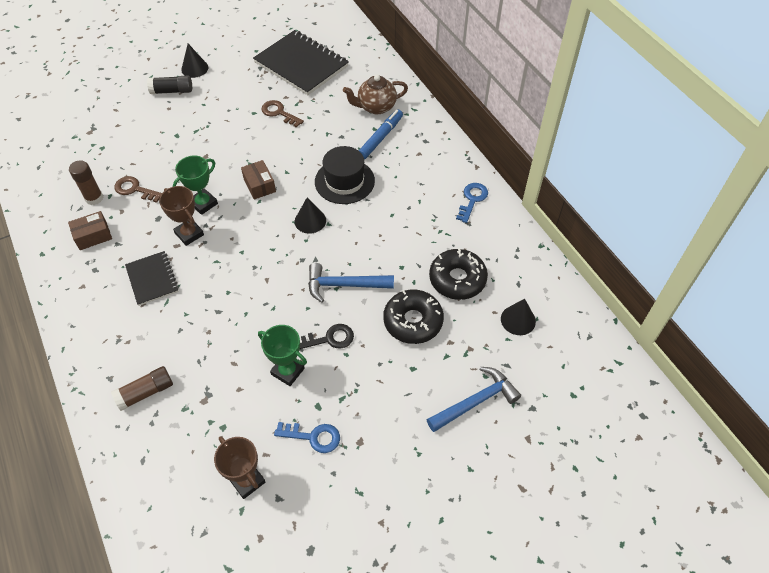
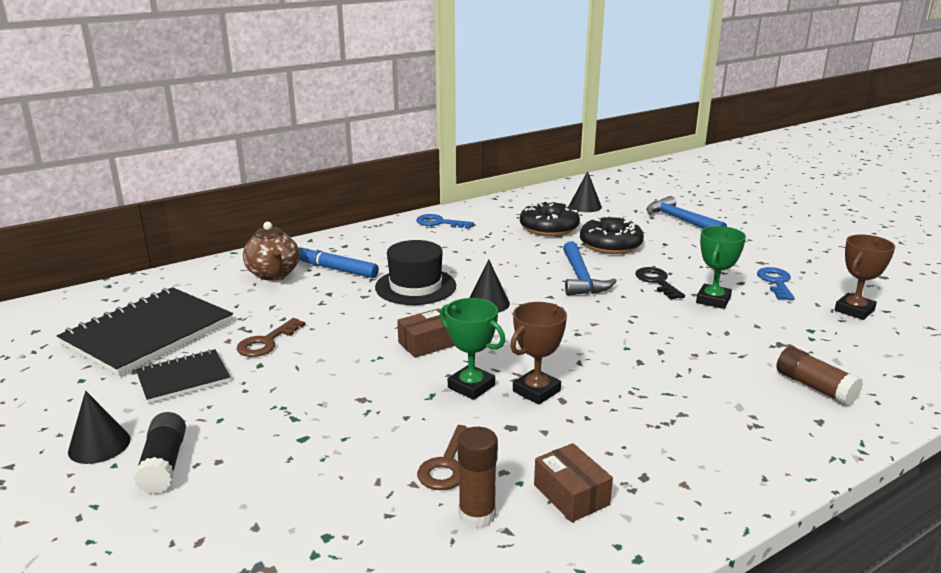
camera: 95 degrees left, 30 degrees down
black notebook [125,251,179,306] -> black notebook moved to [136,349,230,403]

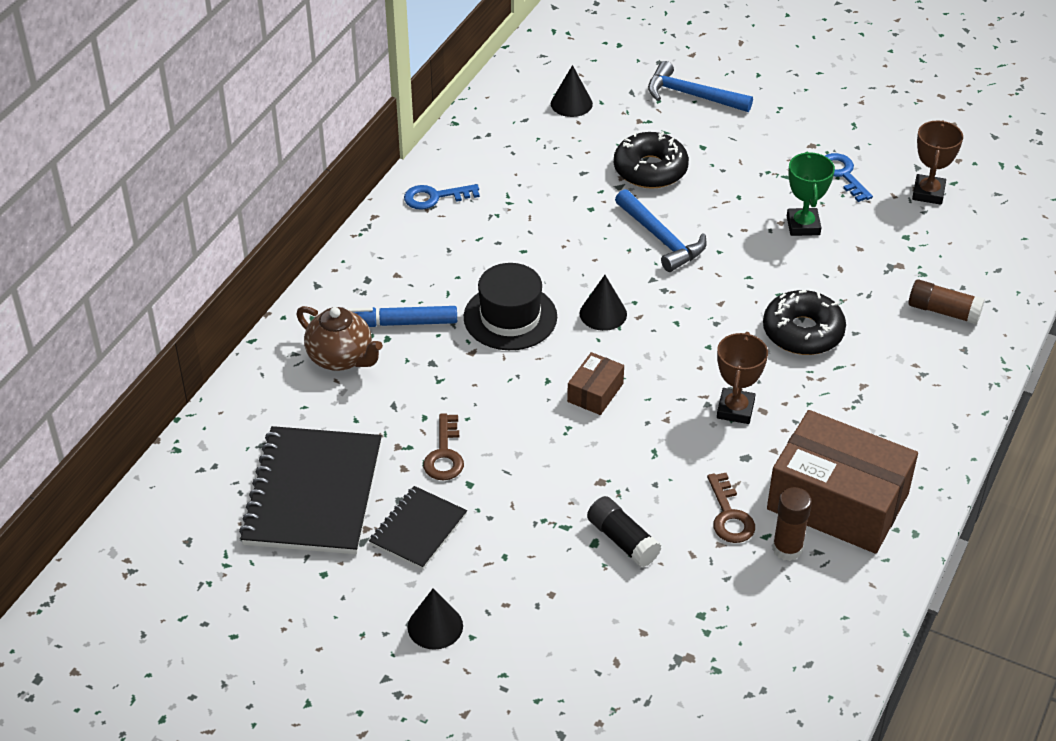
camera: 30 degrees left, 20 degrees up
black glue stick [133,412,186,494] -> black glue stick moved to [587,496,661,567]
green trophy [440,298,505,400] -> none
black donut [520,201,580,236] -> black donut moved to [763,290,846,355]
brown box [534,443,613,522] -> brown box [767,410,918,554], size x2.23
black key [635,267,685,299] -> none

